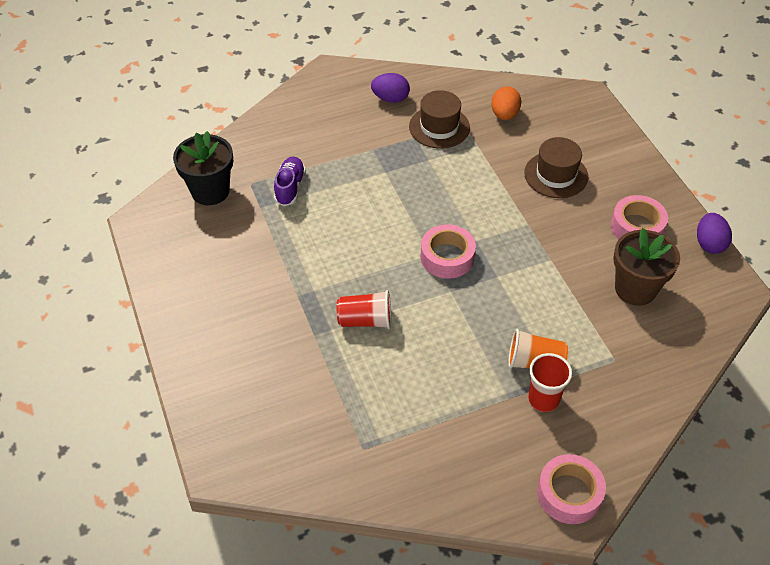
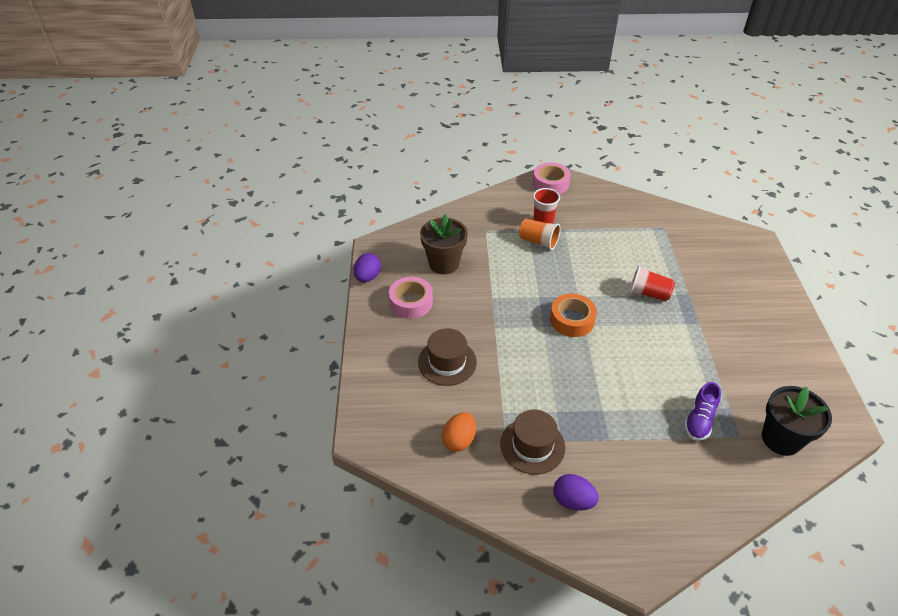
camera: 160 degrees left, 5 degrees down
pink tape [421,224,476,279] -> orange tape [550,294,597,337]

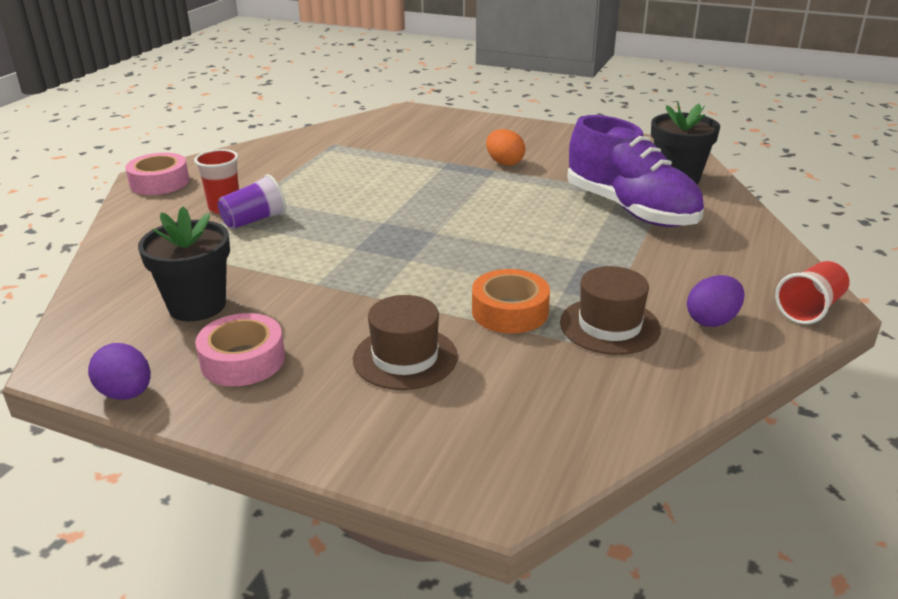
camera: 65 degrees left, 15 degrees down
brown flower pot [420,214,468,274] -> black flower pot [138,207,230,321]
orange egg [442,412,476,452] -> orange egg moved to [486,129,525,166]
orange cup [519,219,561,250] -> purple cup [217,174,286,229]
orange tape [550,294,597,337] -> orange tape moved to [472,269,550,333]
red cup [629,265,675,301] -> red cup moved to [775,261,850,324]
purple shoe [684,382,721,441] -> purple shoe [567,115,704,227], size x2.11

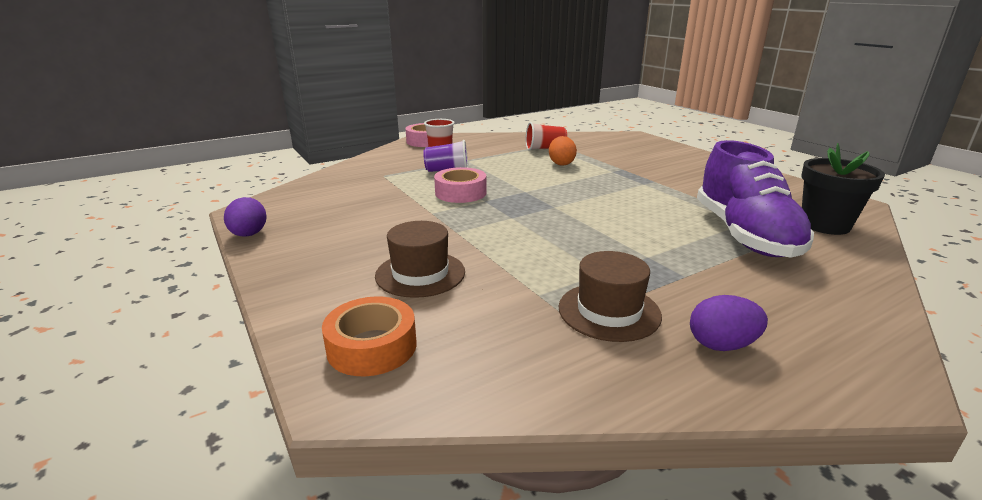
camera: 35 degrees right, 5 degrees down
black flower pot [138,207,230,321] -> none
pink tape [195,313,285,386] -> pink tape moved to [434,167,487,203]
orange tape [472,269,550,333] -> orange tape moved to [322,296,417,376]
orange egg [486,129,525,166] -> orange egg moved to [549,136,577,166]
red cup [775,261,850,324] -> red cup moved to [526,122,567,151]

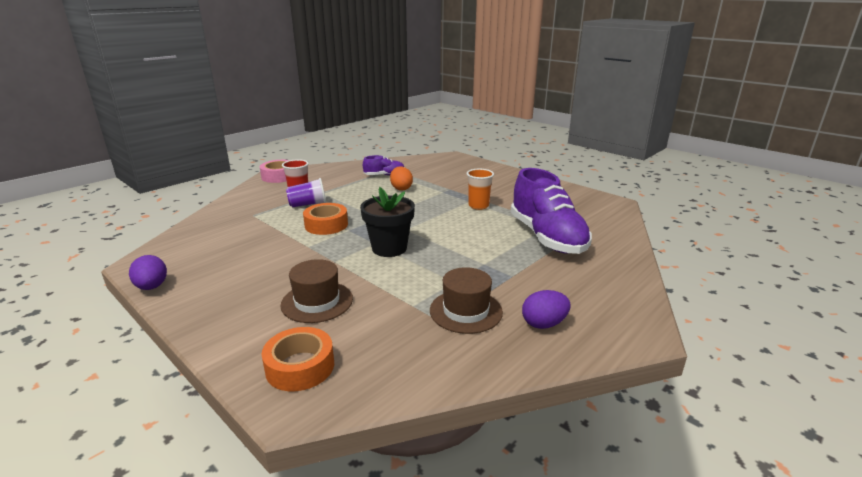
camera: 15 degrees left, 0 degrees up
pink tape [434,167,487,203] -> orange tape [303,203,348,235]
red cup [526,122,567,151] -> purple shoe [363,155,404,175]
black flower pot [801,143,885,235] -> black flower pot moved to [360,187,415,257]
none -> orange cup [467,169,494,210]

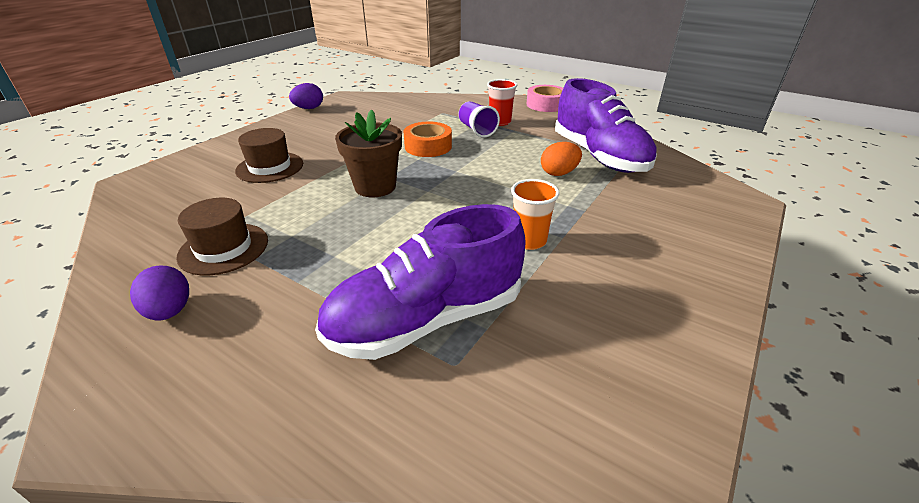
camera: 80 degrees right, 10 degrees up
orange tape [261,327,334,391] -> none
black flower pot [360,187,415,257] -> brown flower pot [335,109,402,197]
purple shoe [363,155,404,175] -> purple shoe [555,78,657,173], size x2.11

